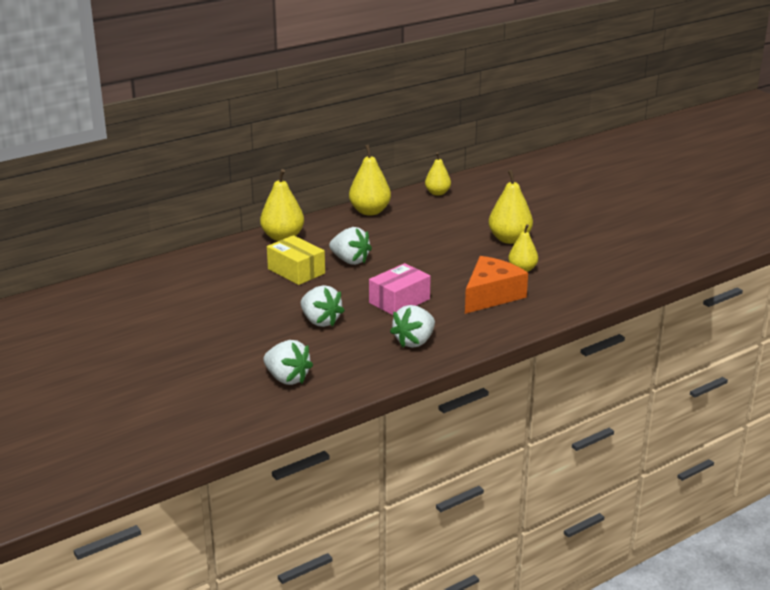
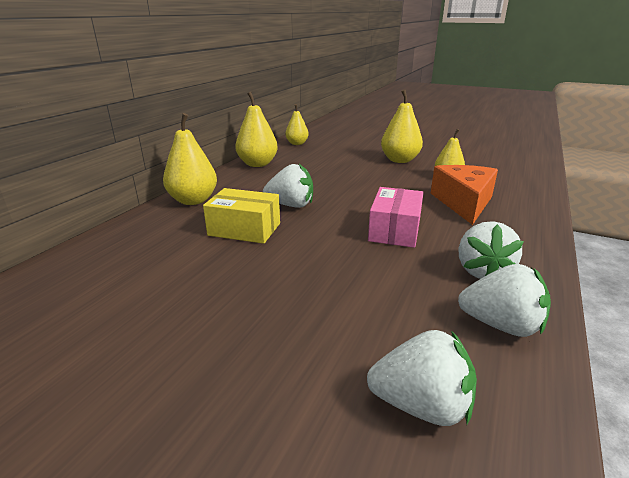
camera: 30 degrees left, 0 degrees up
white strawberry [301,285,345,327] -> white strawberry moved to [458,264,551,337]

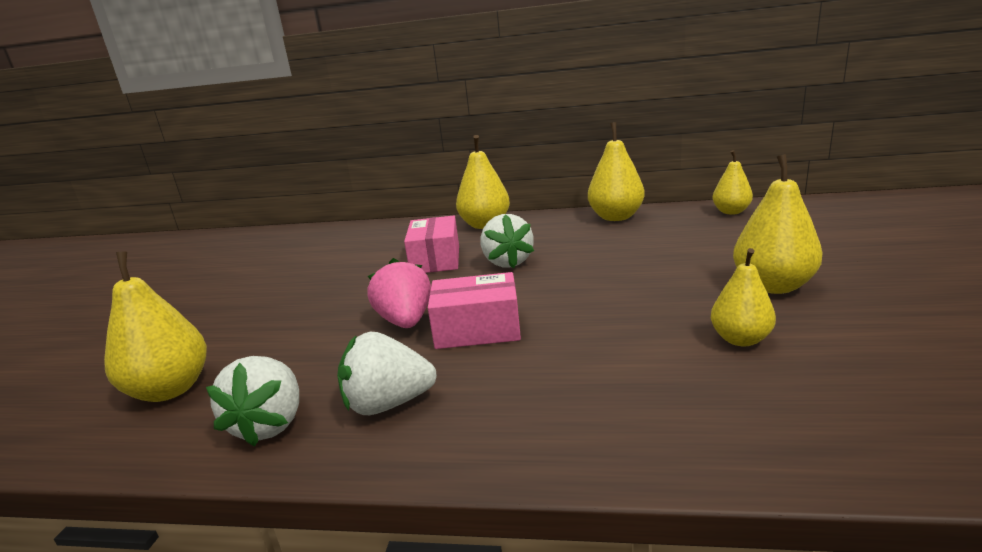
camera: 75 degrees right, 5 degrees down
yellow box [203,188,280,244] -> pink box [404,215,459,273]
white strawberry [367,330,477,426] -> yellow pear [104,252,207,402]
orange cheese [431,165,498,225] -> none
none -> pink strawberry [368,258,431,328]

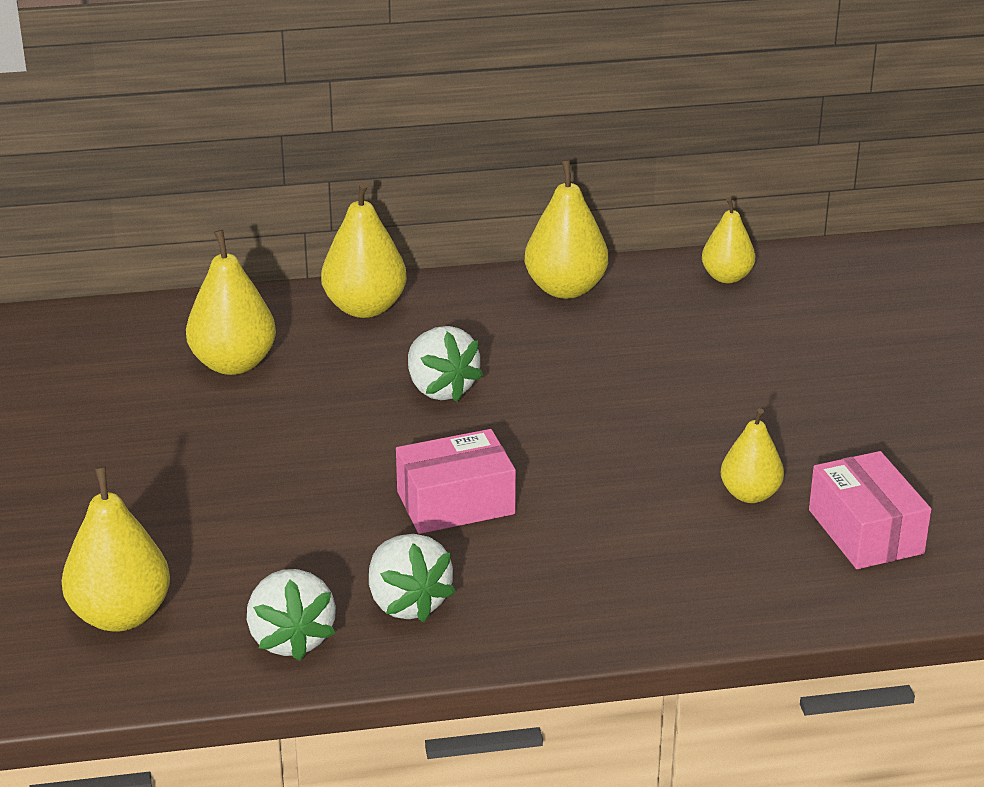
camera: 20 degrees left, 10 degrees up
white strawberry [337,332,437,415] -> white strawberry turned 90 degrees counterclockwise [369,534,456,623]
pink strawberry [368,258,431,328] -> none
pink box [404,215,459,273] -> pink box moved to [809,451,931,569]
yellow pear [733,154,823,294] -> yellow pear moved to [186,230,276,375]

